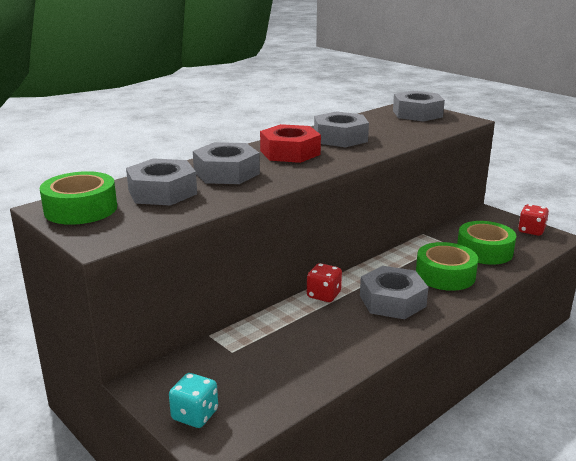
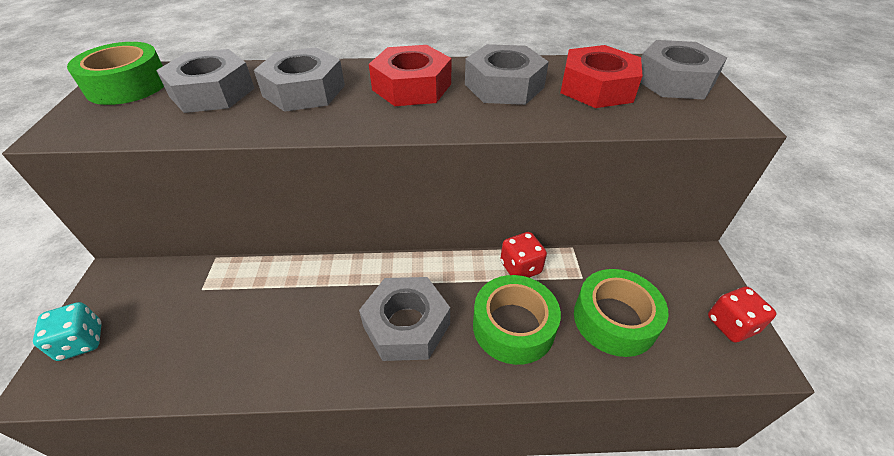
camera: 40 degrees right, 20 degrees up
red dice [307,263,342,302] -> red dice moved to [500,232,547,278]
none -> red nut [560,45,643,108]

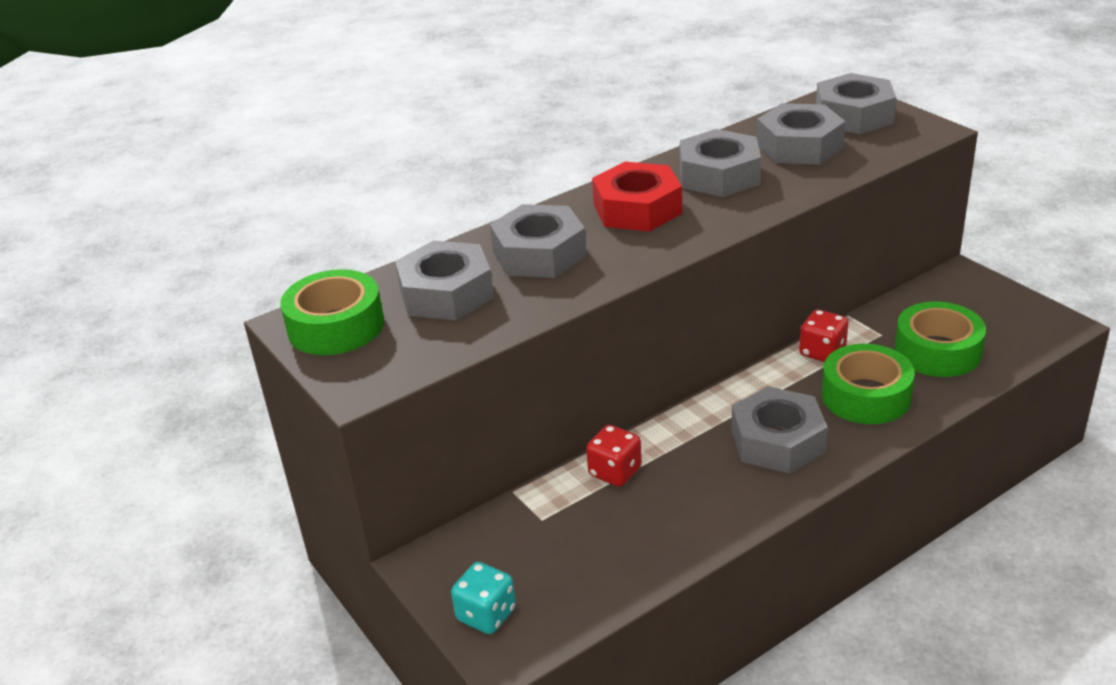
camera: 30 degrees left, 10 degrees down
red nut [560,45,643,108] -> grey nut [757,103,845,165]
red dice [708,287,776,343] -> red dice moved to [586,425,642,487]

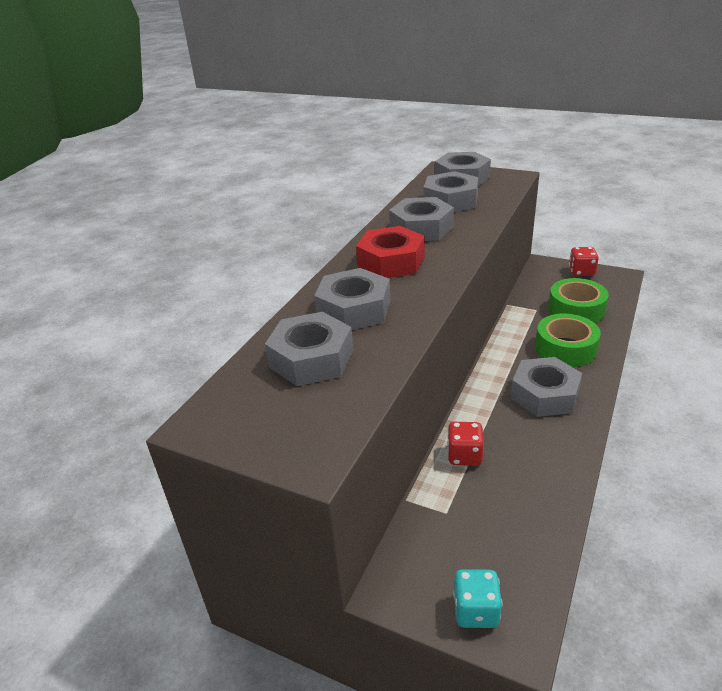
camera: 30 degrees left, 0 degrees up
green tape [280,269,384,355] -> none
red dice [799,310,848,362] -> red dice moved to [569,247,599,276]

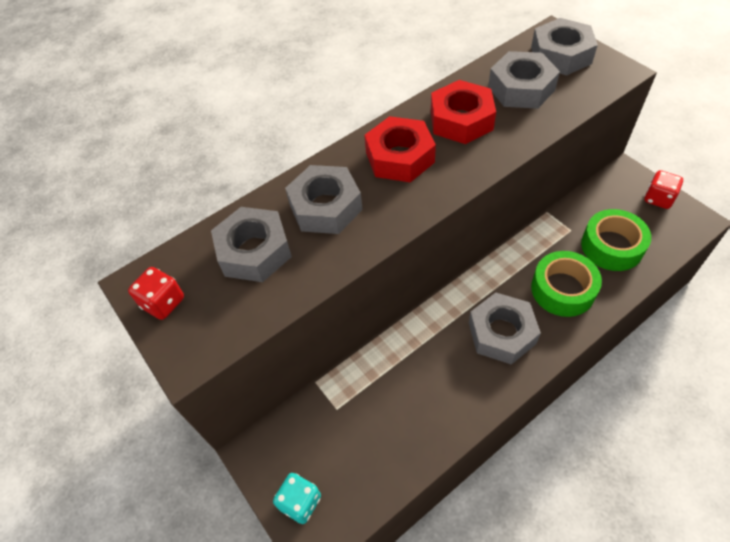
camera: 30 degrees right, 20 degrees up
grey nut [389,197,454,241] -> red nut [431,80,496,144]
red dice [447,422,484,466] -> red dice moved to [128,267,184,320]

